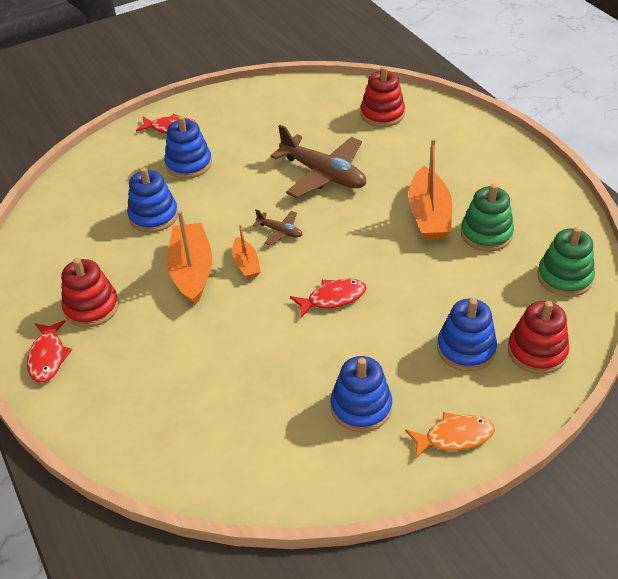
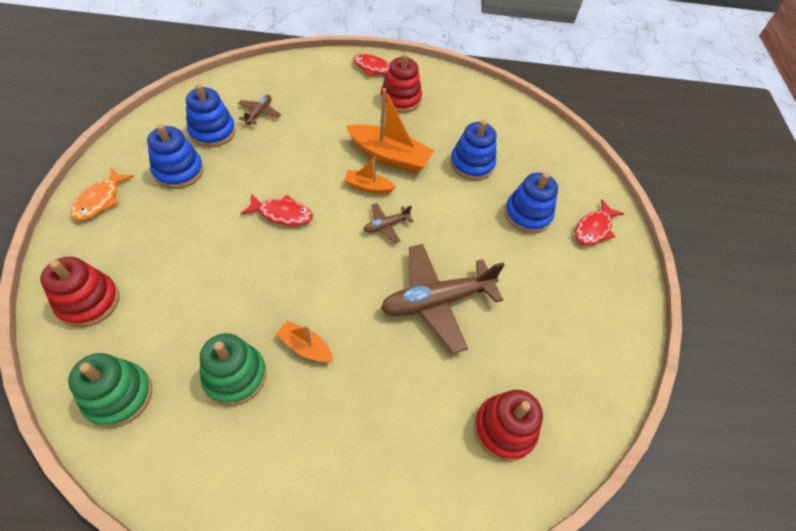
camera: 115 degrees right, 10 degrees up
red fish [290,279,366,318] -> red fish turned 90 degrees counterclockwise [241,194,313,226]
orange boat [409,138,452,240] -> orange boat [276,321,333,362], size x0.54
blue stacking toy [437,298,497,371] -> blue stacking toy moved to [186,84,236,148]
none -> brown plane [238,95,281,125]

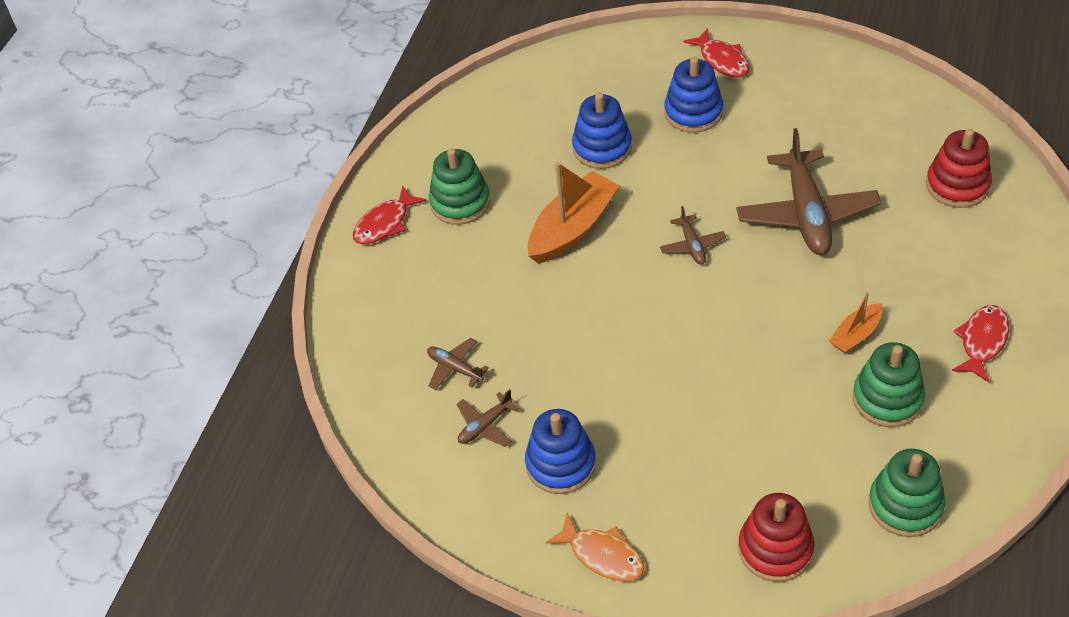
camera: 65 degrees left, 5 degrees down
blue stacking toy [186,84,236,148] -> brown plane [456,389,519,447]
red fish [241,194,313,226] -> red fish moved to [952,305,1009,383]
orange boat [344,157,396,194] -> none
red stacking toy [380,53,422,113] -> green stacking toy [429,148,490,225]

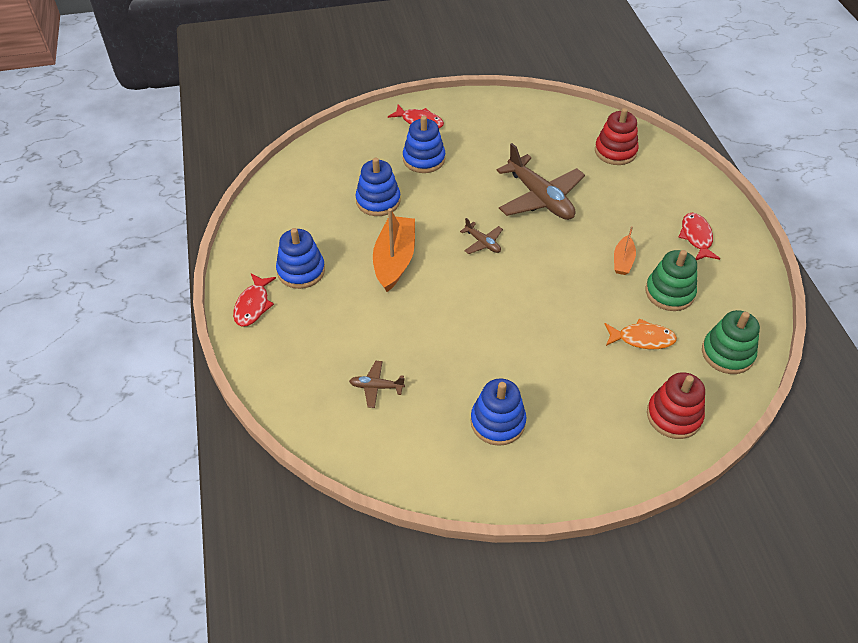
camera: 35 degrees left, 0 degrees up
green stacking toy [429,148,490,225] -> blue stacking toy [276,228,325,289]
brown plane [456,389,519,447] -> none
orange fish [545,513,644,581] -> orange fish moved to [605,318,677,349]

